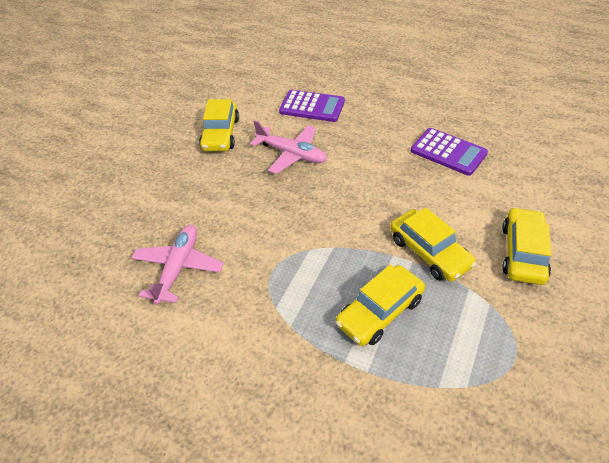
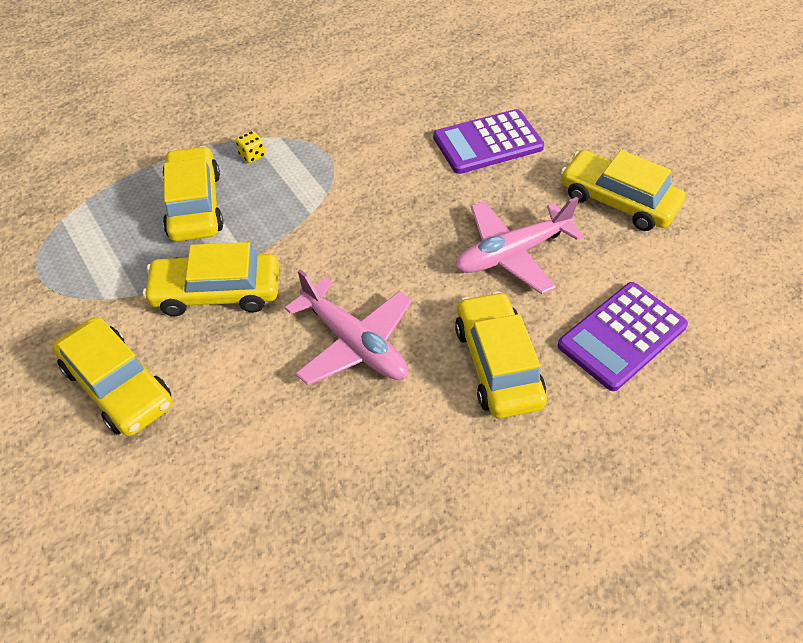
camera: 120 degrees right, 5 degrees up
pink plane [131,225,224,305] -> pink plane moved to [285,269,412,385]
purple calculator [411,128,488,176] -> purple calculator moved to [433,109,544,174]
none -> yellow dice [236,131,265,163]
none -> yellow car [455,291,547,418]

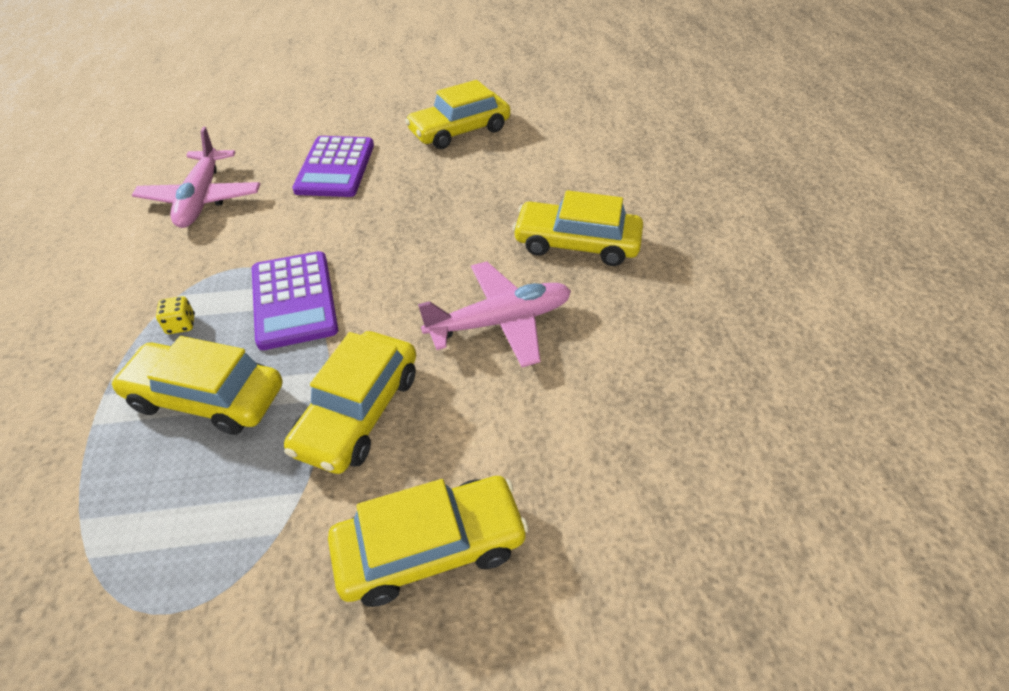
camera: 65 degrees left, 5 degrees down
pink plane [455,197,584,294] -> pink plane moved to [132,127,260,228]
purple calculator [558,282,688,391] -> purple calculator moved to [252,251,338,350]

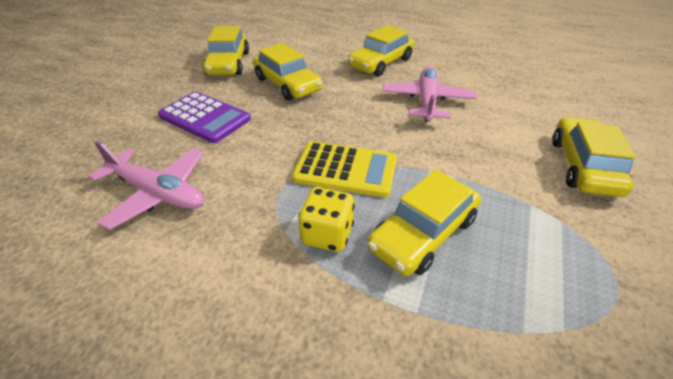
camera: 60 degrees left, 5 degrees down
yellow dice [156,296,195,334] -> yellow dice [298,187,355,252], size x1.80
purple calculator [252,251,338,350] -> yellow calculator [292,141,397,198]
yellow car [284,331,416,474] -> yellow car moved to [253,43,323,101]

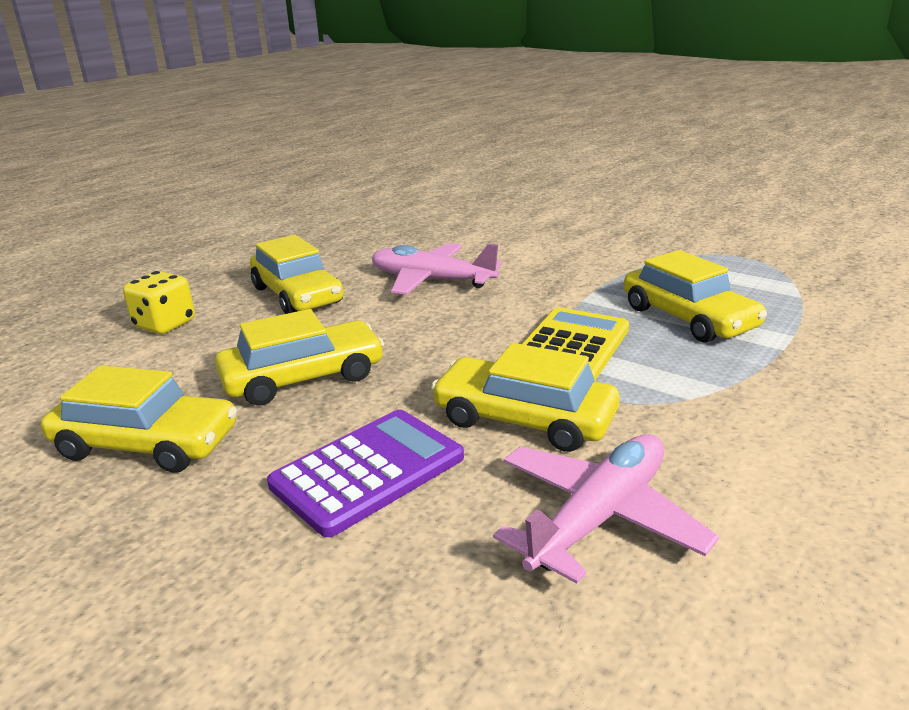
camera: 75 degrees left, 15 degrees down
yellow dice [298,187,355,252] -> yellow dice moved to [123,271,195,334]
yellow car [552,117,636,197] -> yellow car moved to [431,343,620,452]

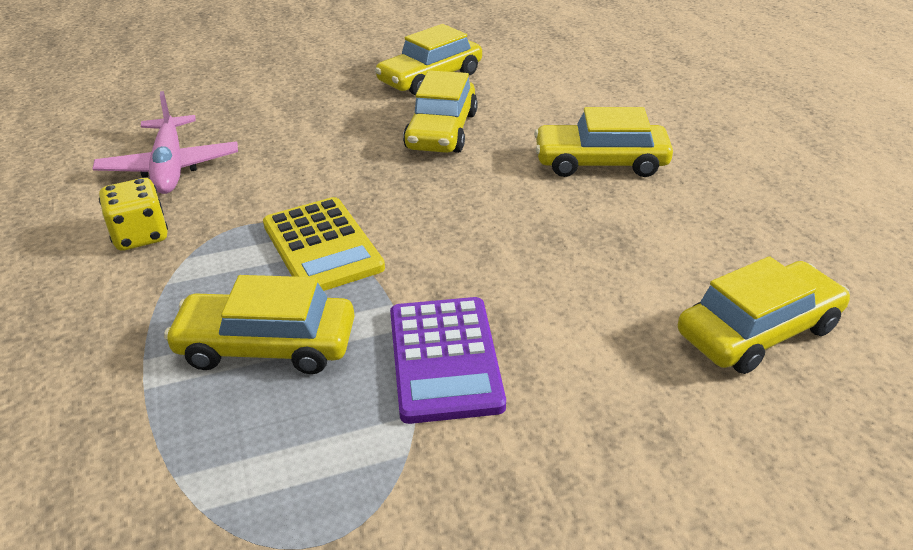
camera: 125 degrees right, 10 degrees up
yellow dice [123,271,195,334] -> yellow dice moved to [99,178,168,250]
purple calculator [267,410,464,537] -> purple calculator moved to [390,297,506,424]
pink plane [372,243,502,295] -> none
yellow car [431,343,620,452] -> yellow car moved to [678,256,850,374]

